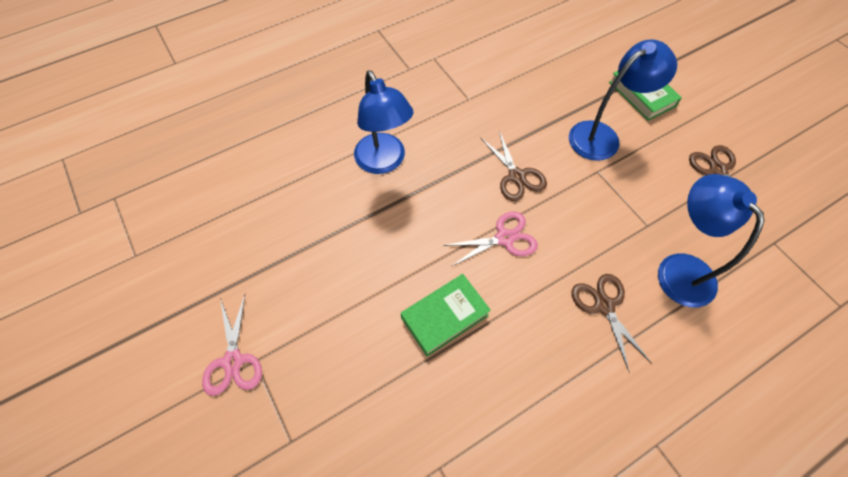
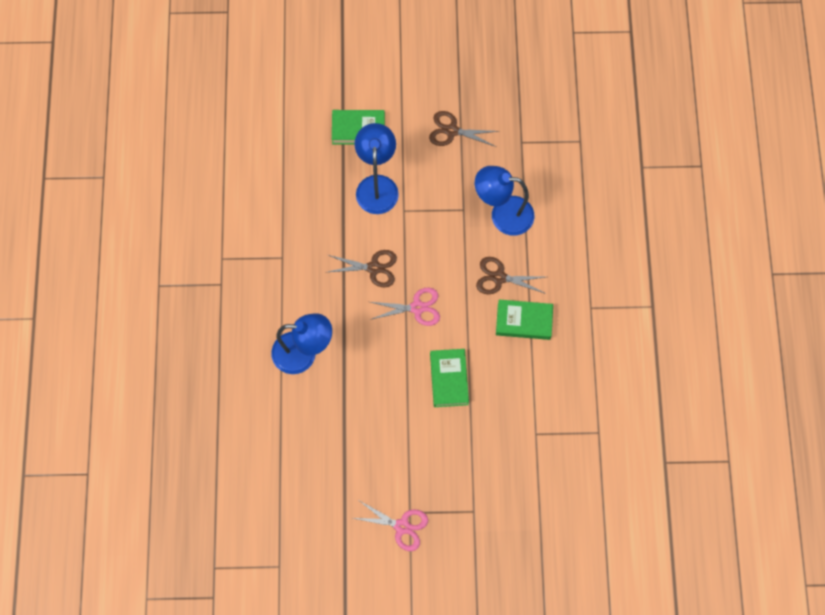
camera: 60 degrees left, 10 degrees up
pink scissors [443,211,538,266] -> pink scissors turned 75 degrees clockwise [370,288,440,326]
none -> green book [496,299,553,340]

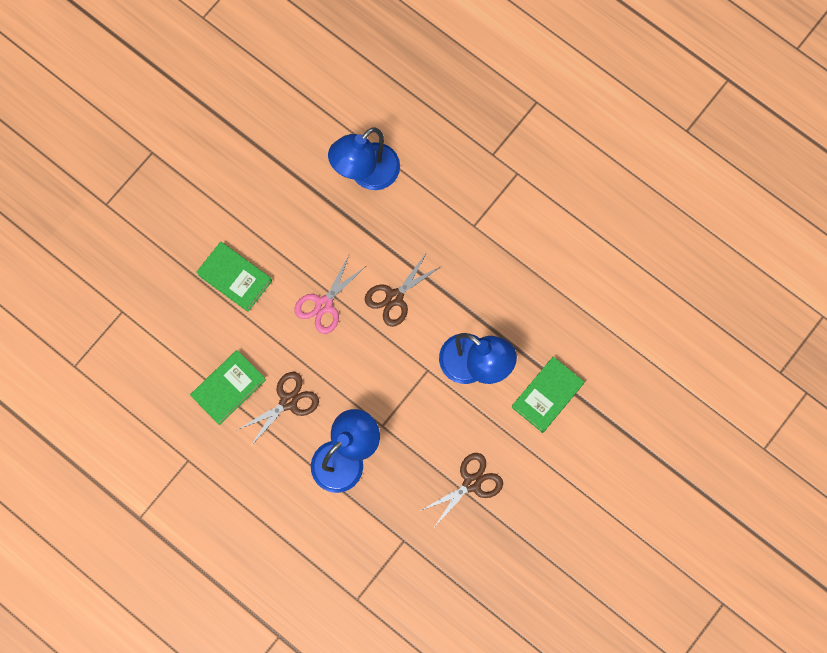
camera: 130 degrees right, 5 degrees up
pink scissors [353,501,428,551] -> none

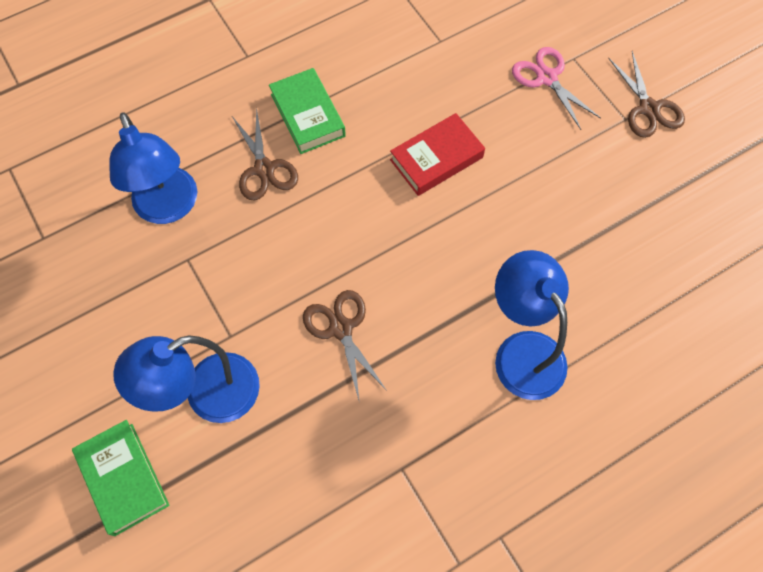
camera: 110 degrees right, 10 degrees down
green book [196,242,272,312] -> red book [390,113,485,196]
pink scissors [294,255,366,334] -> pink scissors moved to [512,47,601,130]
brown scissors [420,453,503,526] -> brown scissors moved to [608,51,685,138]

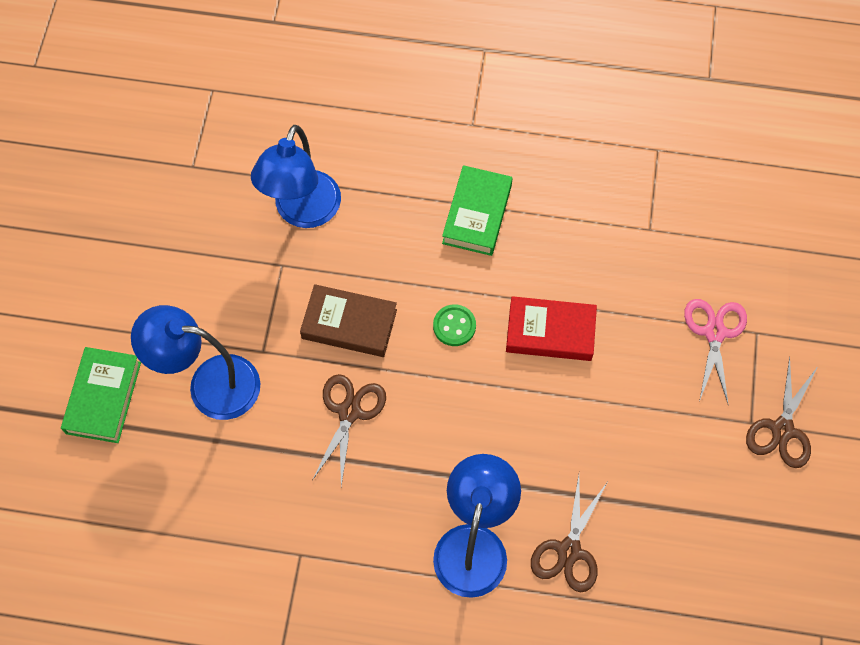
camera: 40 degrees right, 0 degrees up
brown scissors [232,107,298,201] -> brown scissors moved to [531,475,607,592]
none -> brown book [300,284,397,357]
none -> green button [433,304,476,346]

